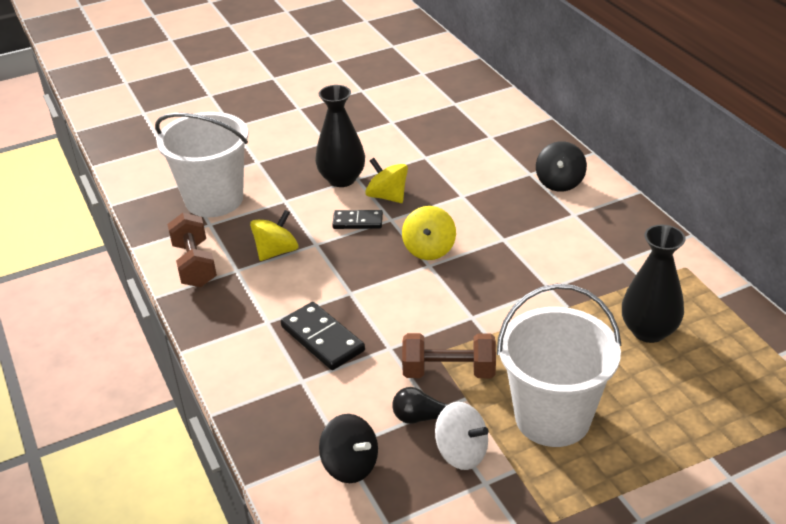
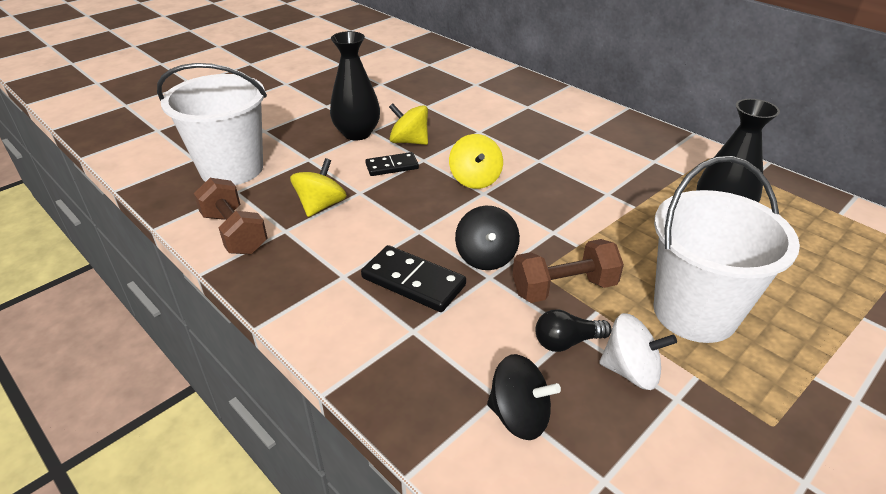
camera: 20 degrees left, 0 degrees up
black spinning top [536,141,587,192] -> black spinning top moved to [455,206,520,270]

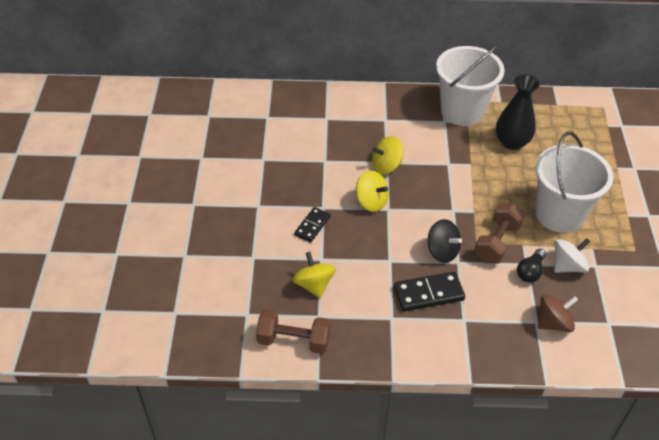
camera: 45 degrees left, 10 degrees up
white bucket [157,63,267,185] -> white bucket moved to [436,43,504,126]
black vase [330,31,380,141] -> none
yellow spinning top [389,103,428,145] -> yellow spinning top moved to [372,136,403,174]
black spinning top [487,354,561,440] -> brown spinning top [538,294,578,332]

